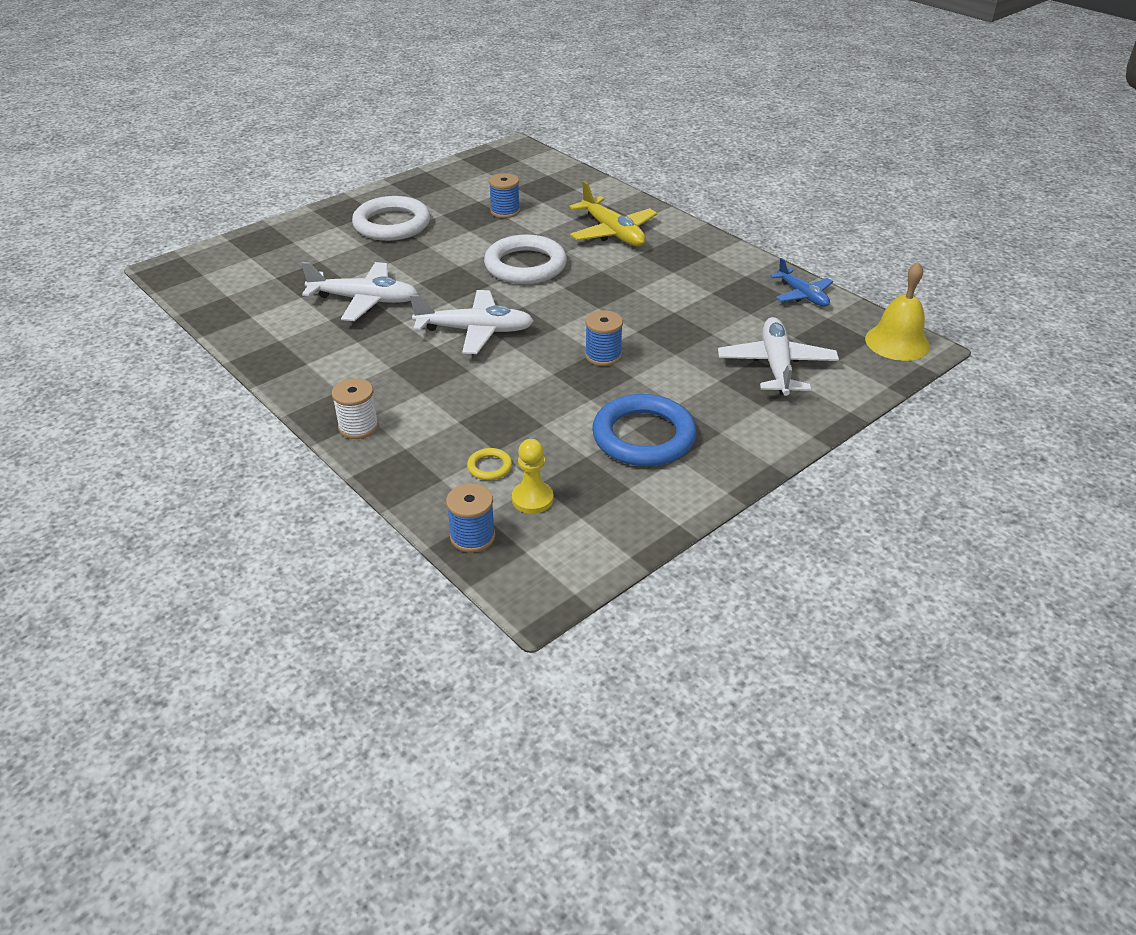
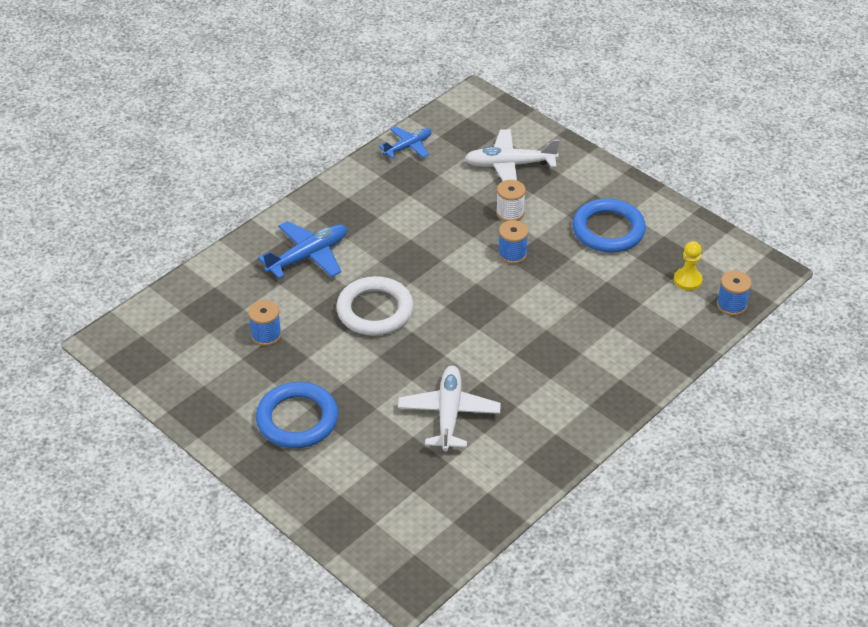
camera: 95 degrees left, 5 degrees up
white spool [332,378,379,439] -> white spool moved to [496,180,526,222]
white ring [352,196,430,241] -> blue ring [256,382,338,448]
white plane [410,290,534,354] -> none
yellow ring [467,448,512,480] -> none
yellow plane [569,181,657,247] -> blue plane [258,221,347,279]
yellow bell [865,262,930,361] -> none

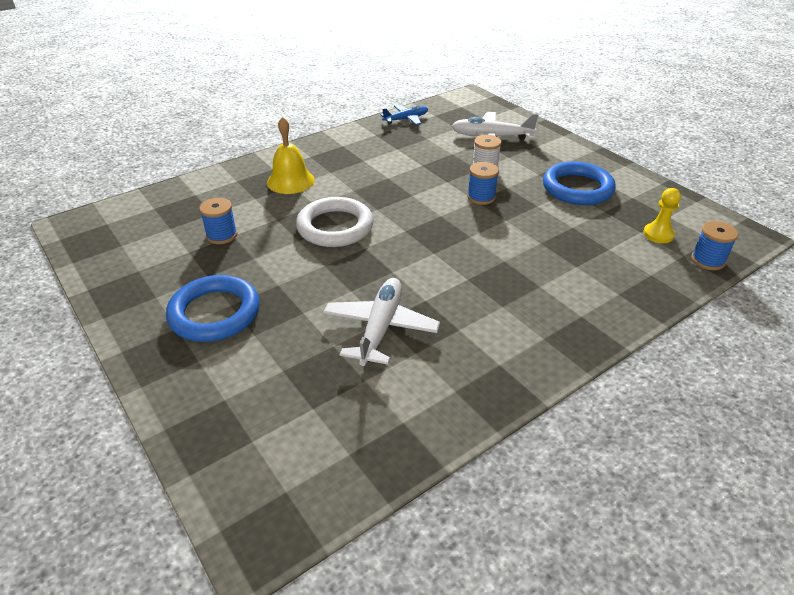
camera: 10 degrees right, 5 degrees down
blue plane [258,221,347,279] -> yellow bell [267,117,315,194]

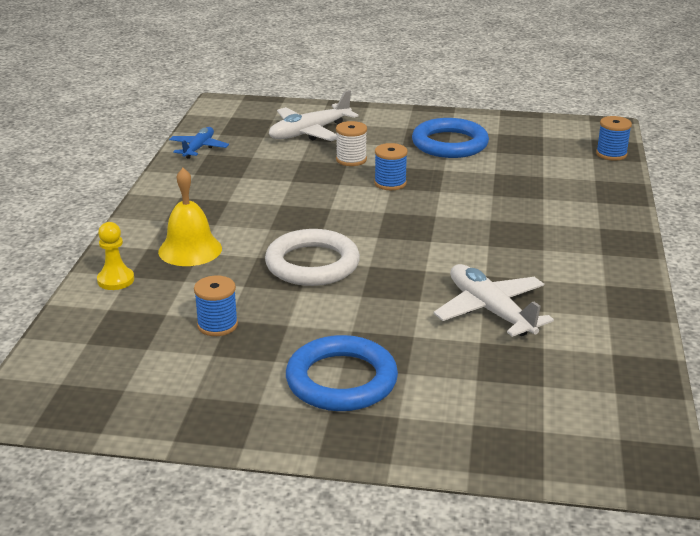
camera: 45 degrees left, 10 degrees down
yellow pawn [643,188,681,243] -> yellow pawn moved to [97,222,134,290]

